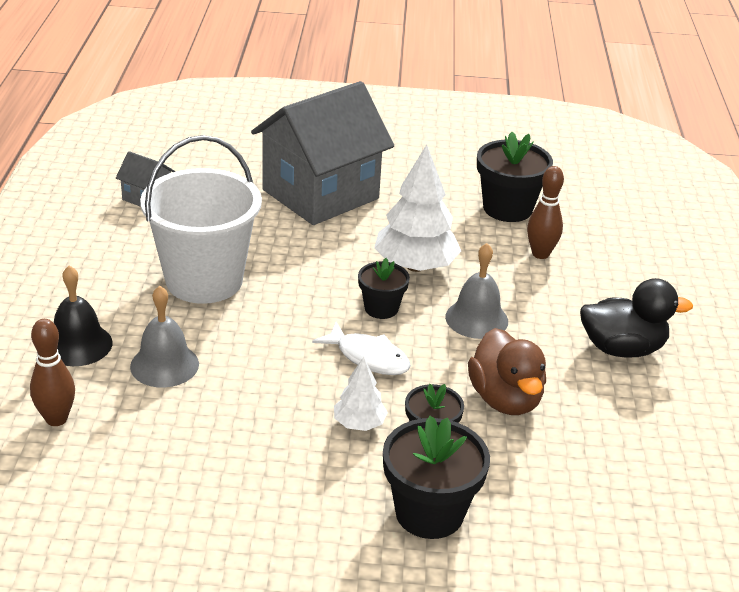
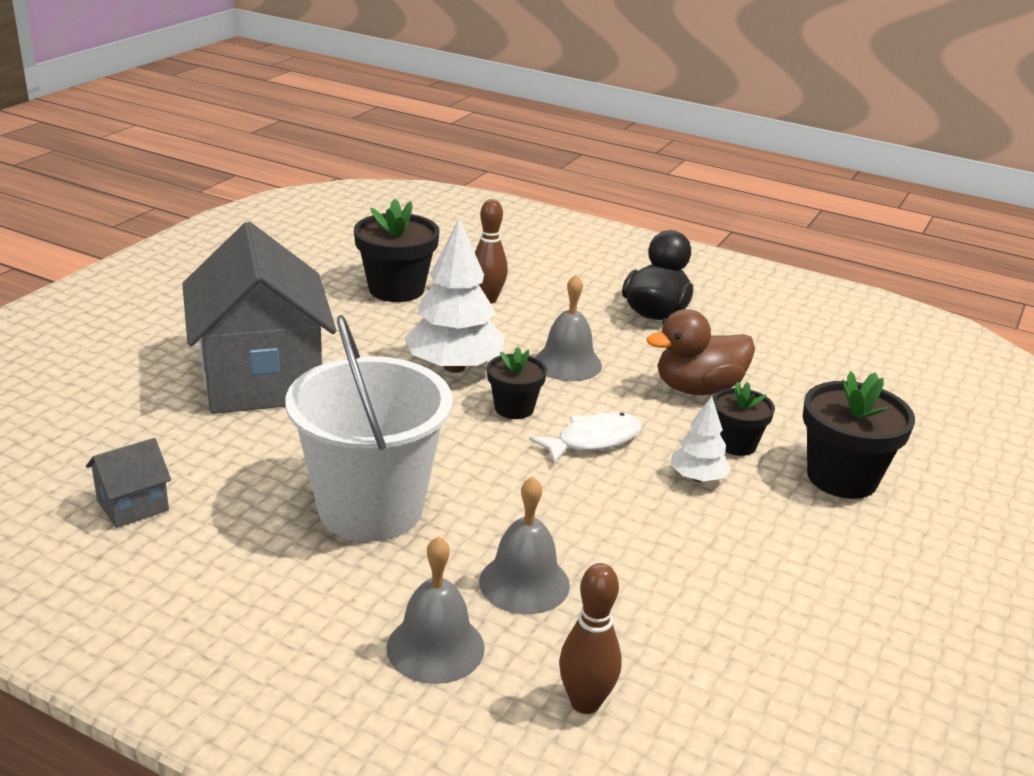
camera: 65 degrees left, 5 degrees down
black bell [54,266,113,366] -> grey bell [386,536,485,684]
brown duck [468,328,546,415] -> brown duck turned 150 degrees clockwise [647,309,755,395]

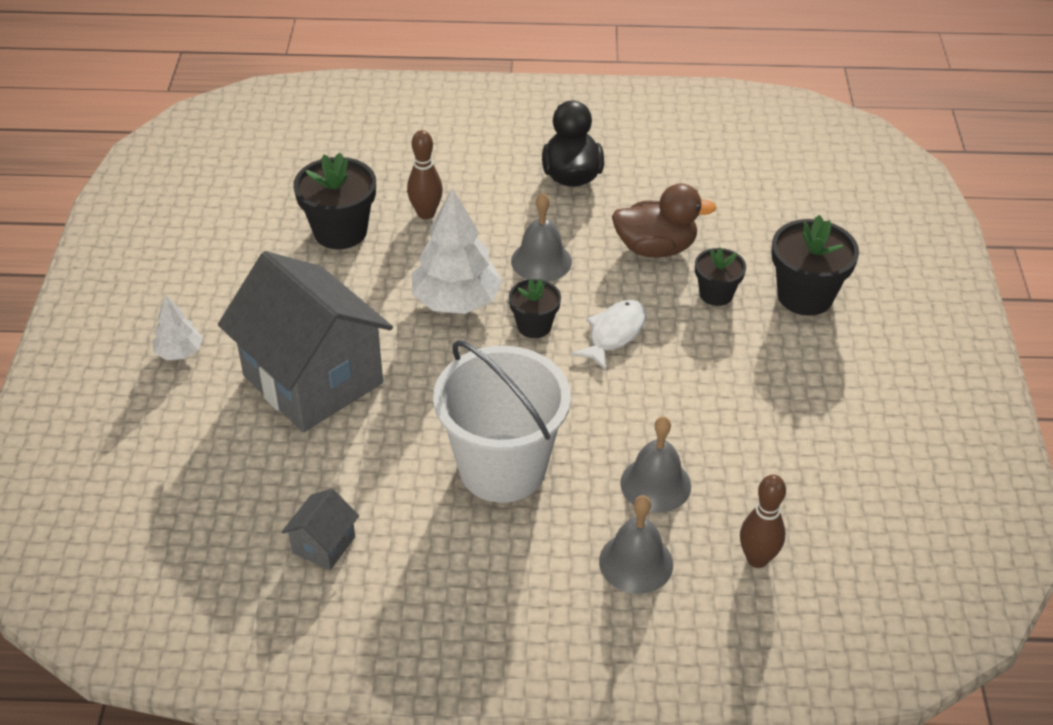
camera: 25 degrees left, 15 degrees up
brown duck [647,309,755,395] -> brown duck turned 135 degrees counterclockwise [612,183,716,258]
white tree [671,396,731,482] -> white tree moved to [153,295,203,360]

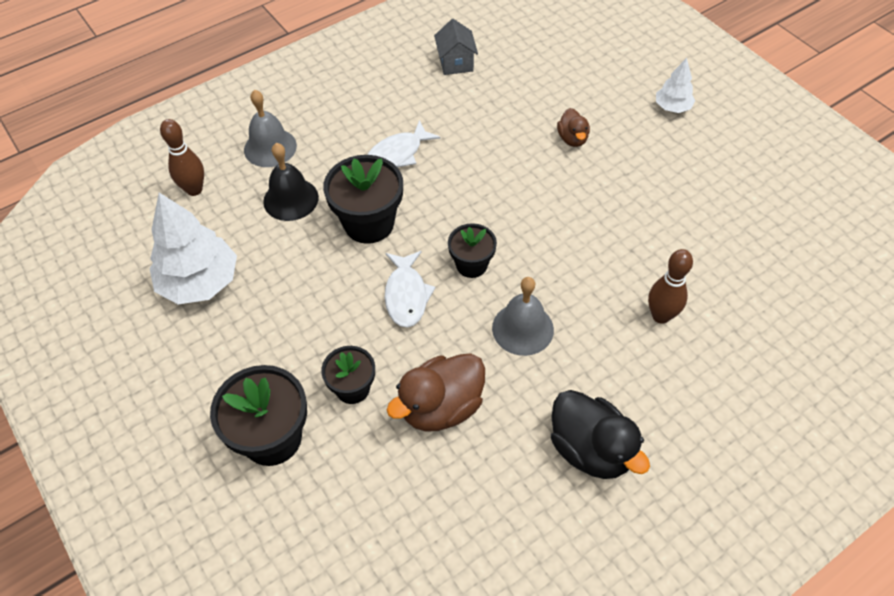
camera: 145 degrees right, 10 degrees up
grey house [218,251,393,432] -> brown duck [557,108,590,147]
black flower pot [293,153,376,249] -> black flower pot moved to [323,155,403,244]
white tree [412,188,502,314] -> white tree moved to [149,193,237,304]
white bucket [433,340,571,503] -> white fish [367,120,441,167]
grey bell [620,416,691,513] -> black bell [263,143,319,221]

